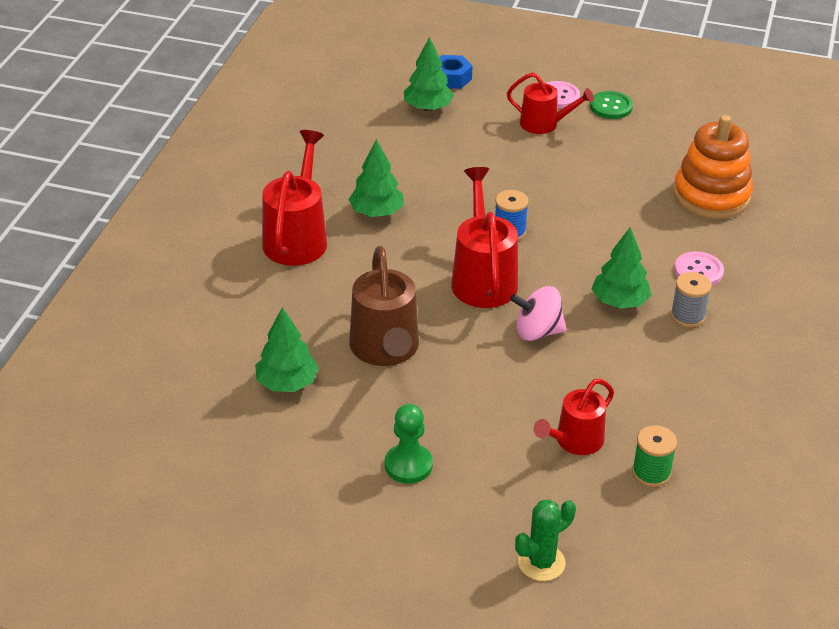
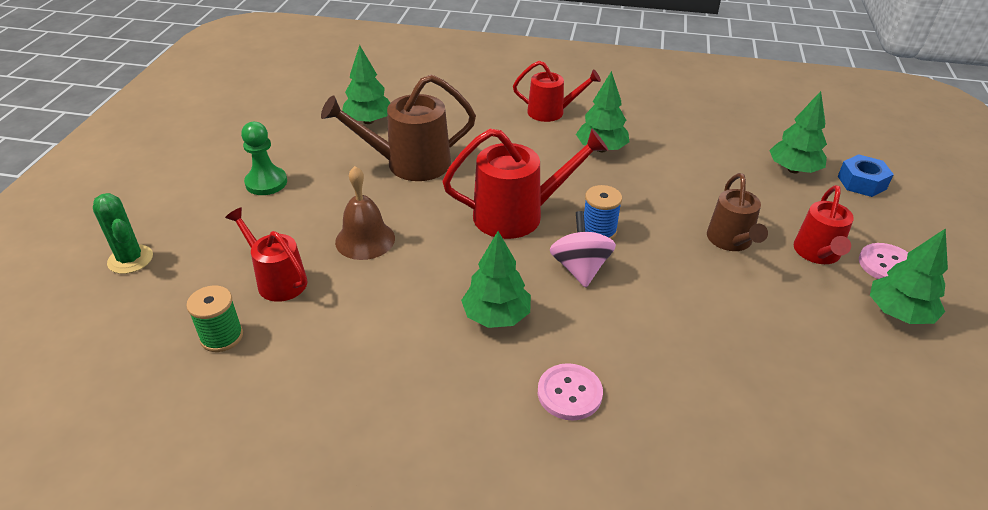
camera: 85 degrees right, 0 degrees up
red watering can [262,130,327,266] -> red watering can [513,61,601,122], size x0.64
pink spinning top [510,286,566,341] -> pink spinning top moved to [550,211,616,288]
green button [590,91,633,119] -> green tree [870,228,948,324]
grey spool [671,272,712,327] -> none
orange stacking toy [673,115,753,219] -> none
none -> brown bell [335,166,395,260]
none -> brown watering can [707,173,768,251]

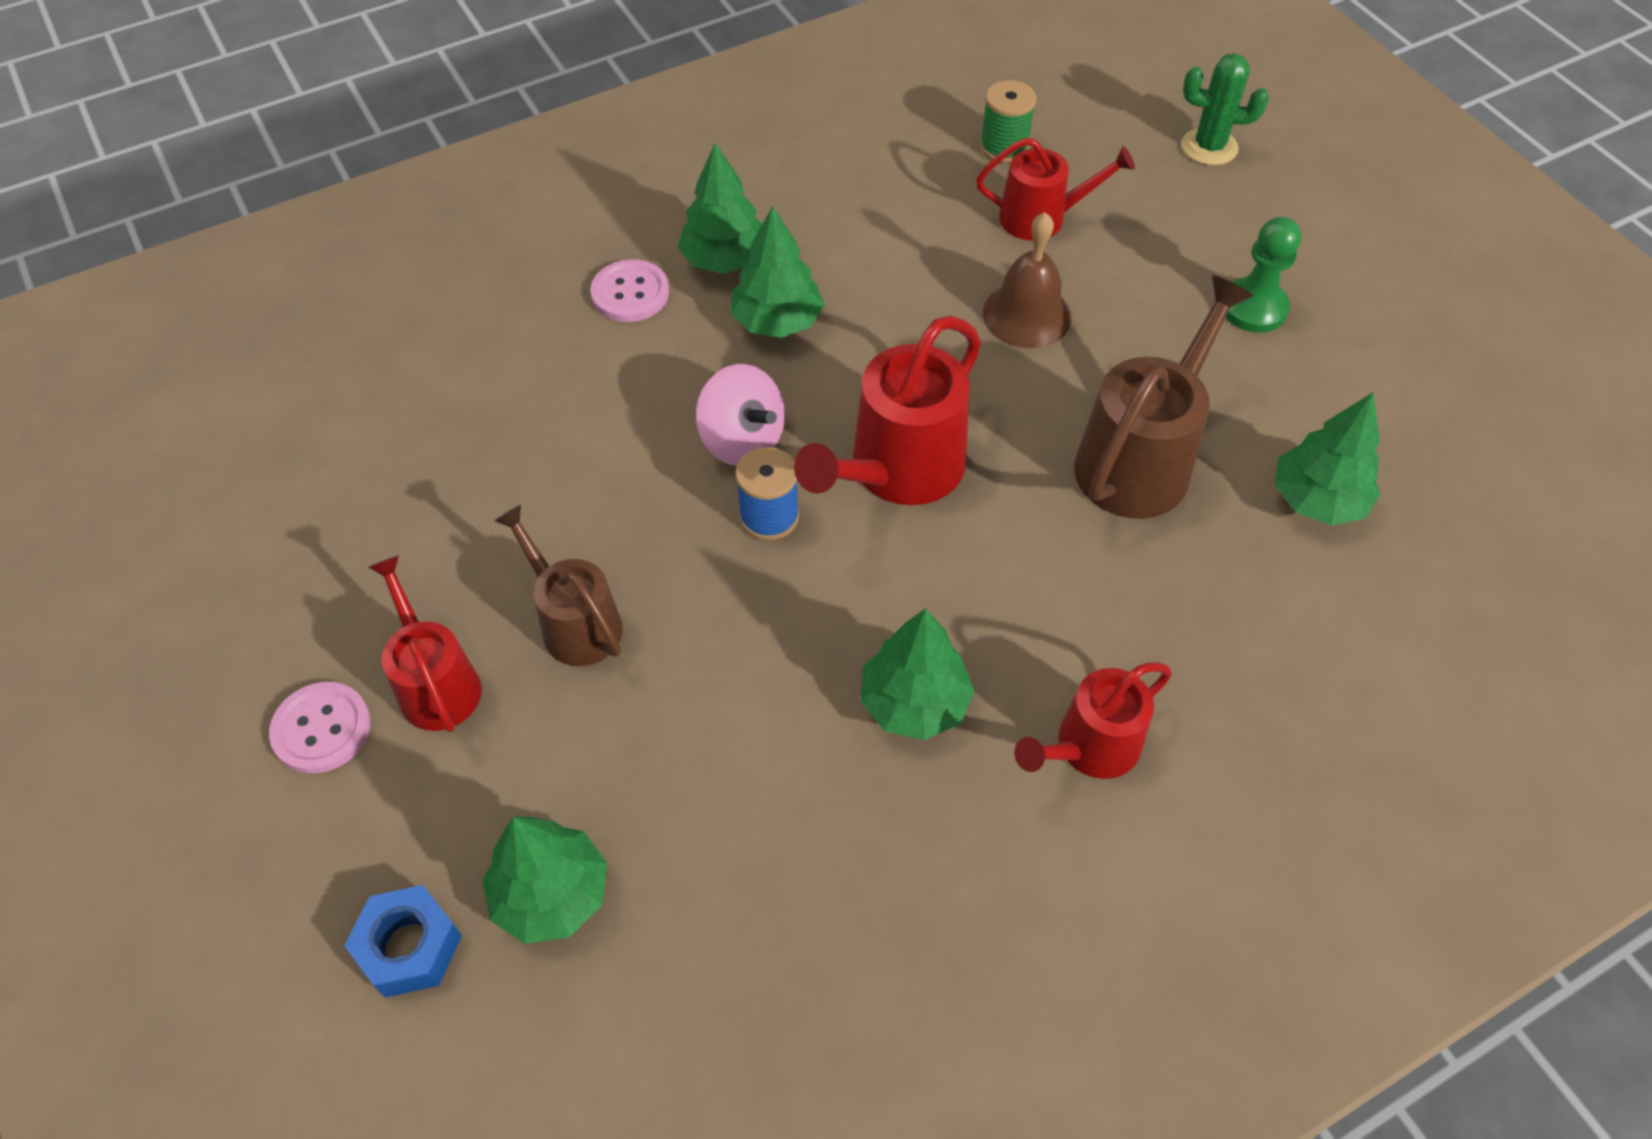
camera: 140 degrees right, 15 degrees up
green tree [870,228,948,324] -> green tree moved to [678,143,763,274]

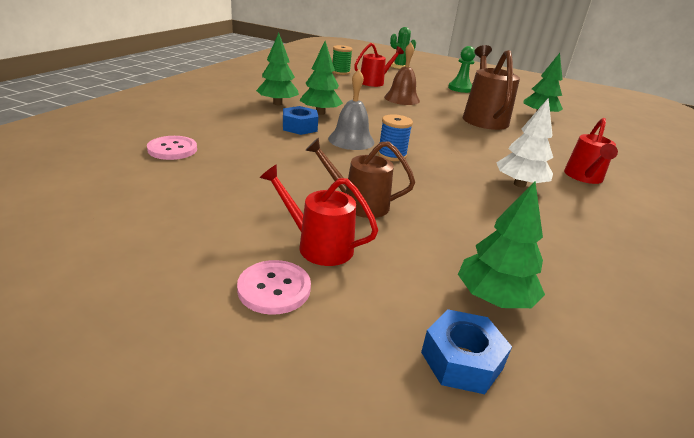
camera: 40 degrees left, 25 degrees down
pink button [591,259,669,322] -> pink button moved to [147,136,197,160]
pink spinning top [696,364,785,466] -> grey bell [328,69,374,150]
red watering can [794,316,981,505] -> none
green tree [861,608,975,740] -> white tree [496,98,553,188]
none -> blue nut [283,106,318,135]

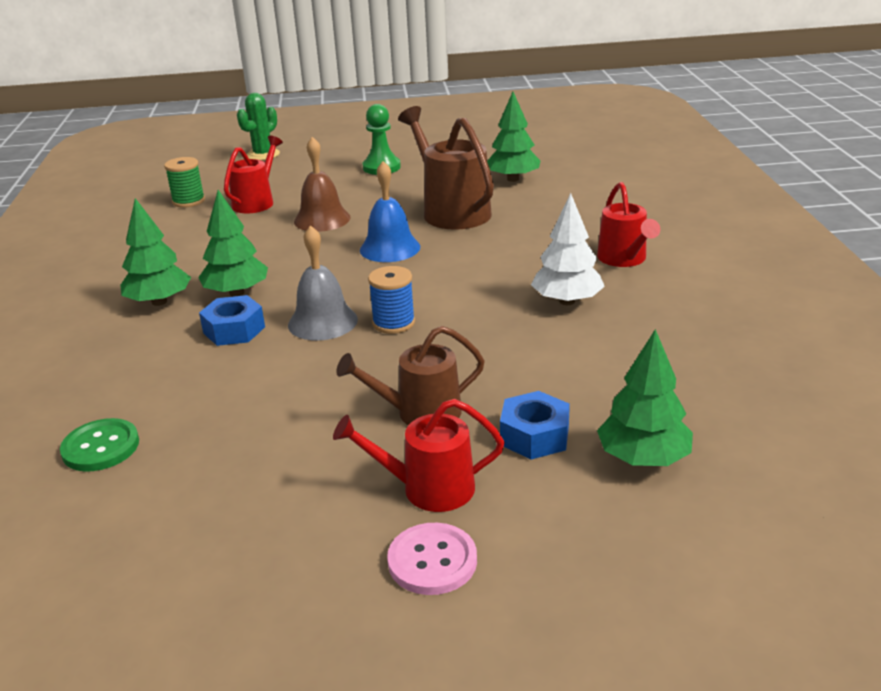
camera: 25 degrees left, 0 degrees up
pink button [147,136,197,160] -> green button [60,418,139,472]
blue nut [421,309,512,394] -> blue nut moved to [500,391,570,459]
none -> blue bell [360,161,420,262]

